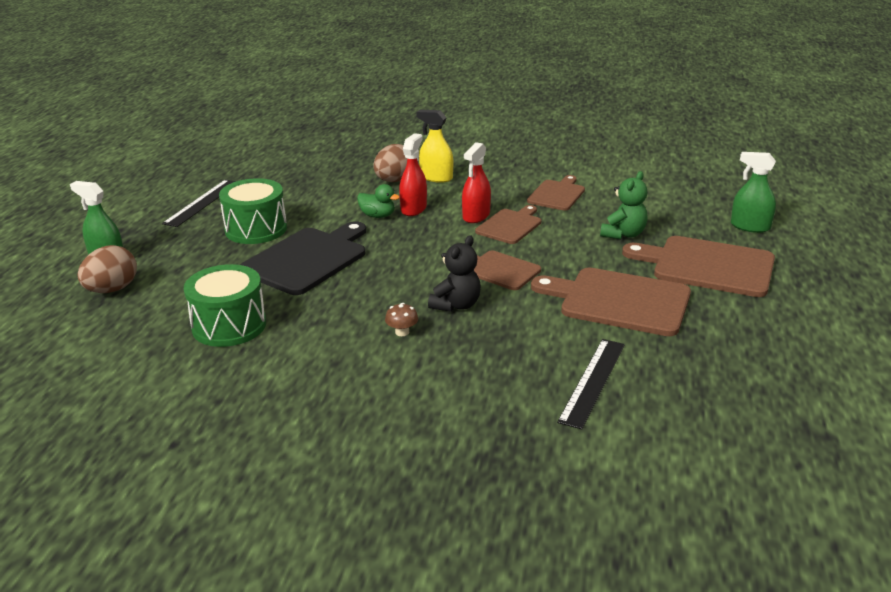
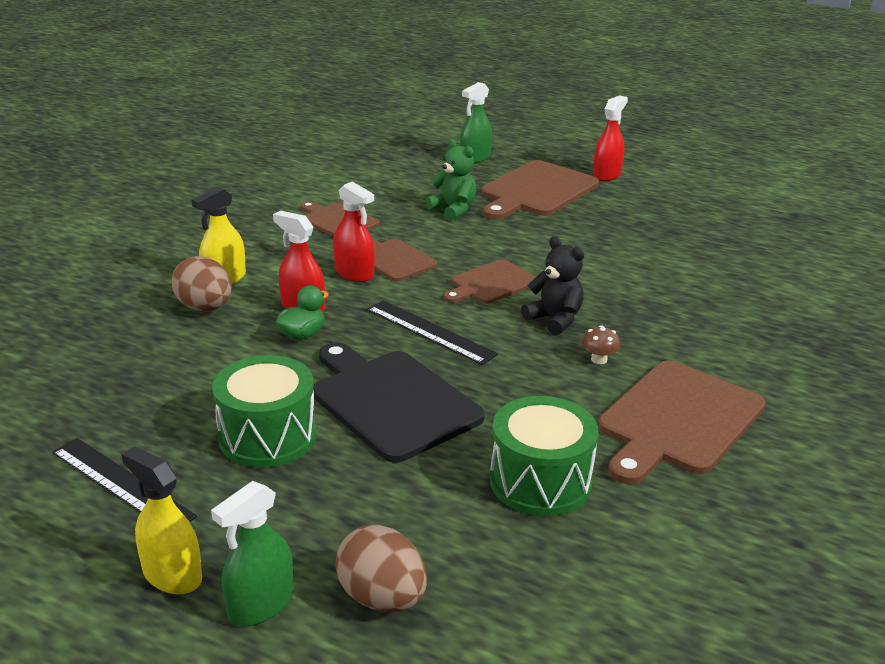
camera: 75 degrees left, 0 degrees up
brown cutting board [531,268,691,336] -> brown cutting board moved to [598,361,766,484]
black ruler [557,339,625,429] -> black ruler moved to [367,300,498,365]
none -> yellow spray bottle [122,446,202,595]
none -> red spray bottle [593,95,628,181]

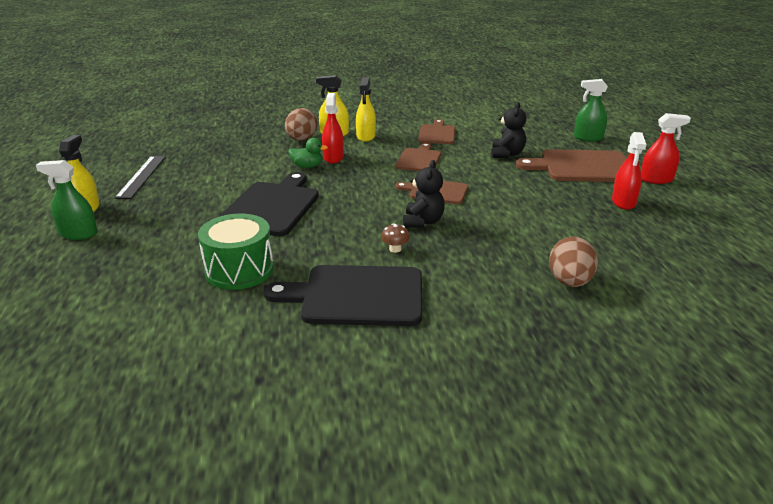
camera: 55 degrees right, 0 degrees up
green drum [212,355,316,467] -> none
red spray bottle [333,182,375,282] -> red spray bottle moved to [612,132,646,210]
brown egg [335,525,427,612] -> brown egg moved to [549,237,598,287]
black ruler [367,300,498,365] -> none
green teddy bear [426,139,476,221] -> black teddy bear [491,102,526,158]
brown cutting board [598,361,766,484] -> black cutting board [264,265,422,326]
none -> yellow spray bottle [356,77,376,142]

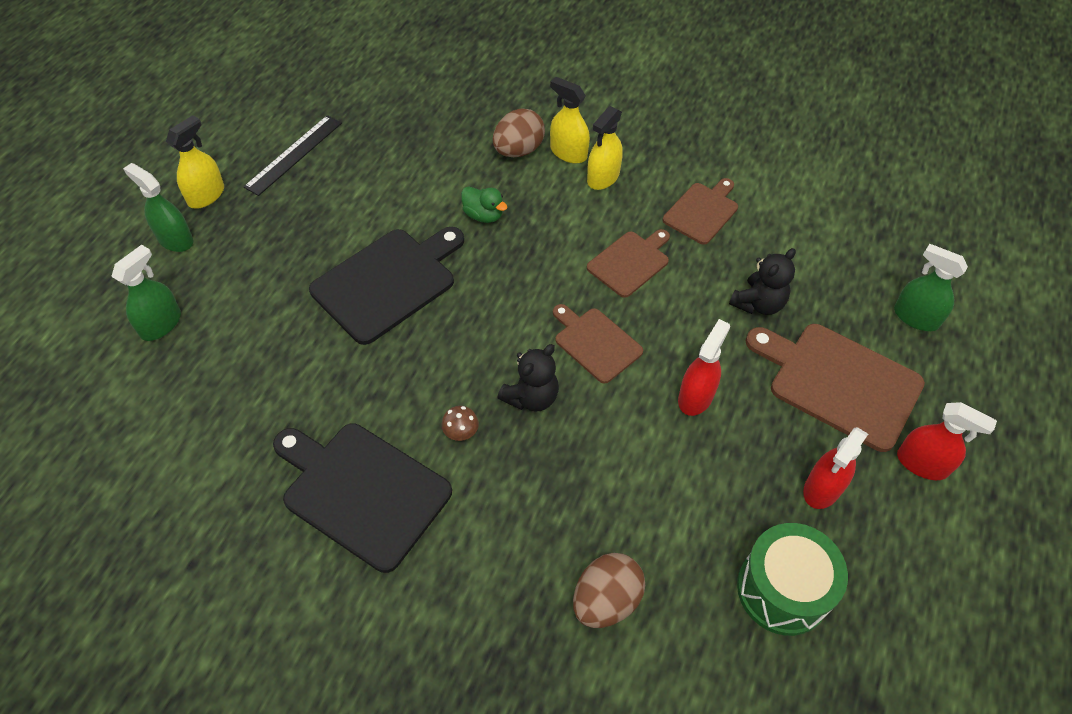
camera: 30 degrees right, 25 degrees up
green drum [198,213,274,290] -> green drum moved to [737,523,848,636]
red spray bottle [322,93,344,163] -> red spray bottle moved to [678,319,730,416]
none -> green spray bottle [111,245,181,341]

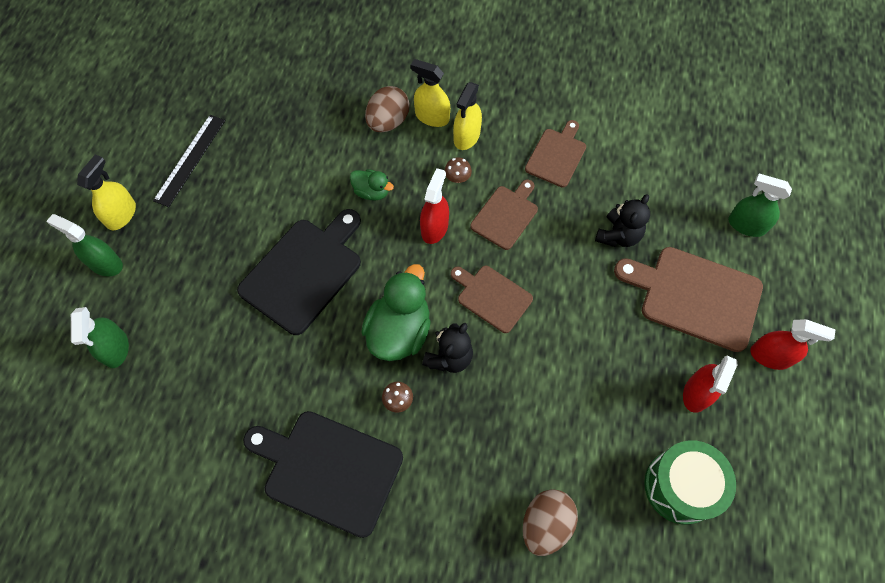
camera: 10 degrees left, 10 degrees up
green spray bottle [111,245,181,341] -> green spray bottle turned 150 degrees clockwise [71,307,129,368]
red spray bottle [678,319,730,416] -> red spray bottle moved to [420,168,449,244]
none -> green duck [361,264,431,361]
none -> brown mushroom [445,157,472,183]

